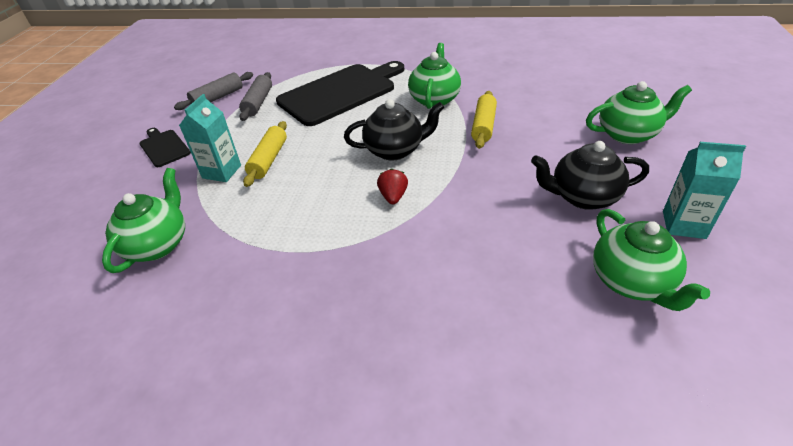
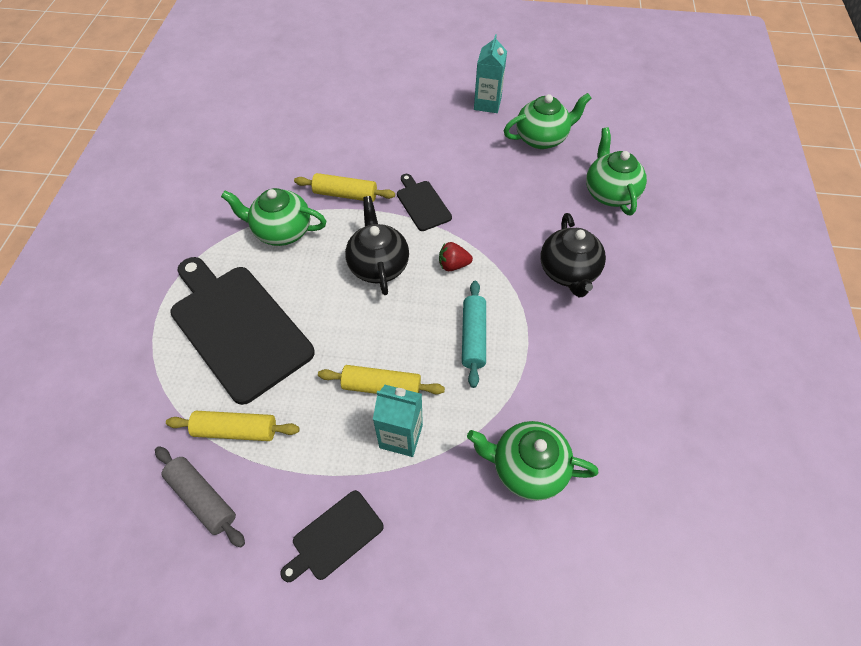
camera: 95 degrees left, 15 degrees up
grey rolling pin [239,72,272,121] -> yellow rolling pin [166,411,300,441]
black teapot [531,141,649,210] -> black teapot moved to [540,213,606,297]
green teapot [586,81,692,144] -> green teapot moved to [586,127,647,215]
none -> black cutting board [397,174,452,231]
none -> turquoise rolling pin [462,281,486,388]

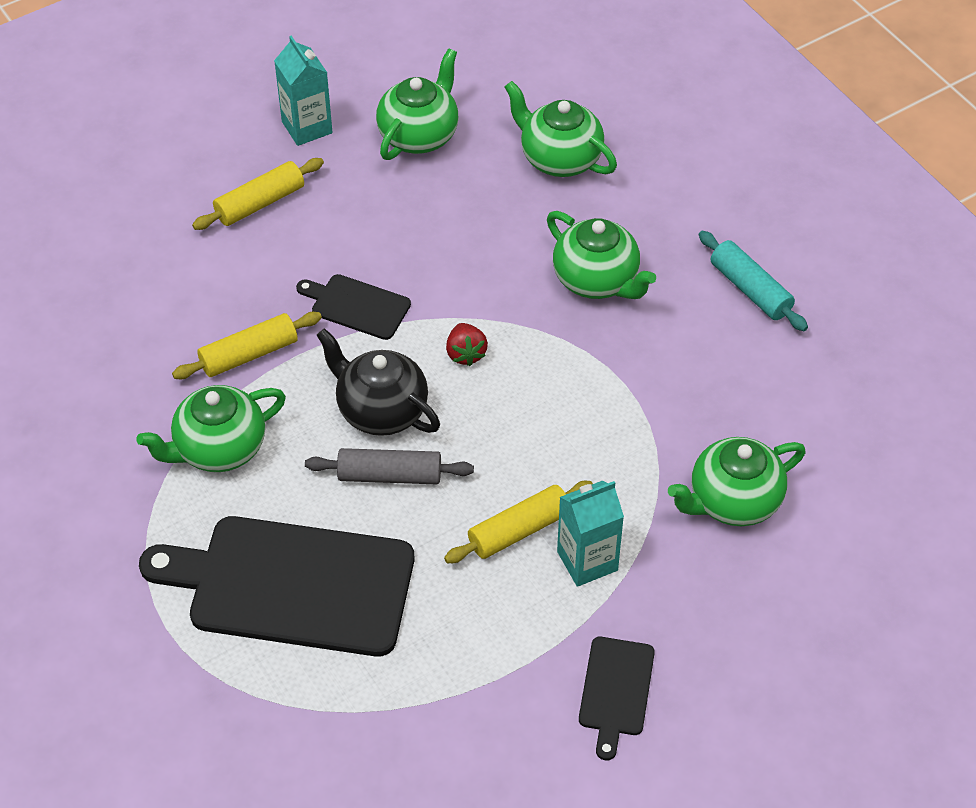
camera: 40 degrees left, 5 degrees down
grey rolling pin [155,446,245,548] -> grey rolling pin moved to [305,448,474,484]
yellow rolling pin [166,411,300,441] -> yellow rolling pin moved to [192,158,324,230]
red strawberry [439,242,473,271] -> red strawberry turned 60 degrees counterclockwise [446,323,488,366]
turquoise rolling pin [462,281,486,388] -> turquoise rolling pin moved to [699,231,808,331]
black teapot [540,213,606,297] -> green teapot [547,211,656,299]

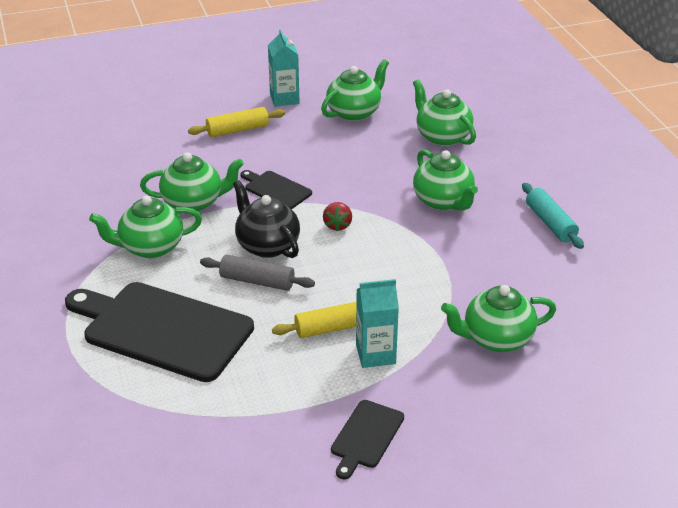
camera: 15 degrees right, 15 degrees down
yellow rolling pin [172,312,322,379] -> green teapot [140,153,244,212]

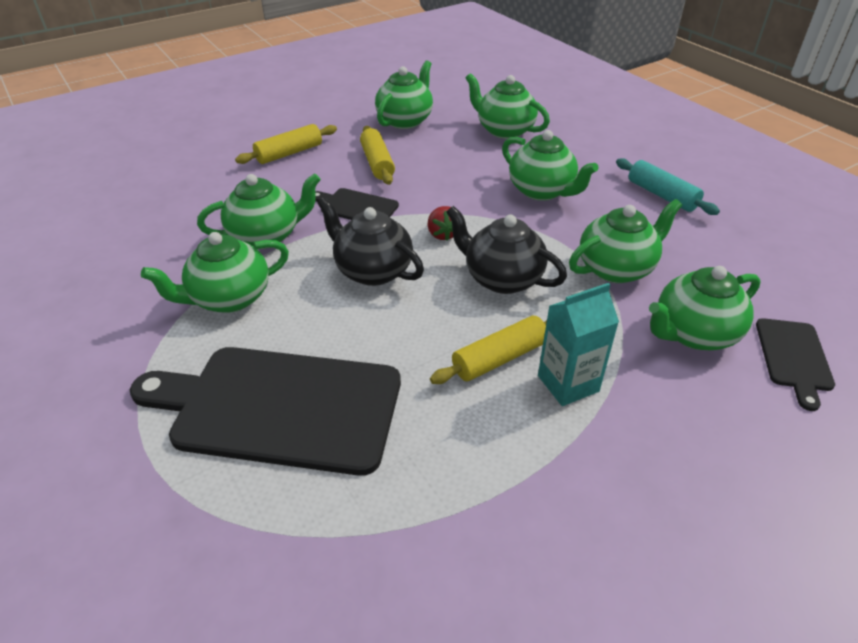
camera: 15 degrees left, 5 degrees up
grey rolling pin [200,255,315,291] -> none
turquoise carton [268,29,300,107] -> none
black cutting board [331,400,404,479] -> black cutting board moved to [756,318,835,411]
none -> yellow rolling pin [360,126,395,185]
none -> black teapot [446,206,567,294]
none -> green teapot [569,199,682,283]

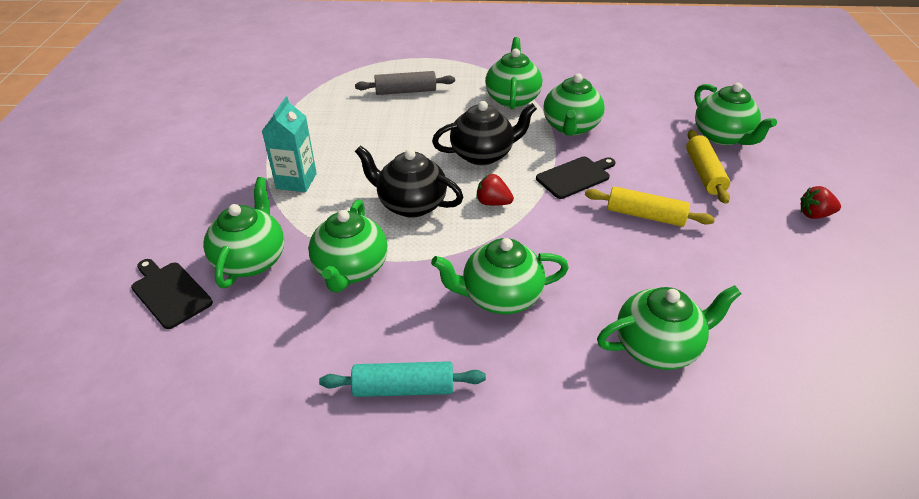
camera: 125 degrees right, 0 degrees up
black cutting board [130,347,401,476] -> grey rolling pin [355,71,455,95]
green teapot [375,60,433,129] -> green teapot moved to [695,83,777,145]
yellow rolling pin [430,316,547,384] -> none
black teapot [446,206,567,294] -> black teapot turned 135 degrees counterclockwise [355,145,463,218]
none -> red strawberry [800,186,841,219]

